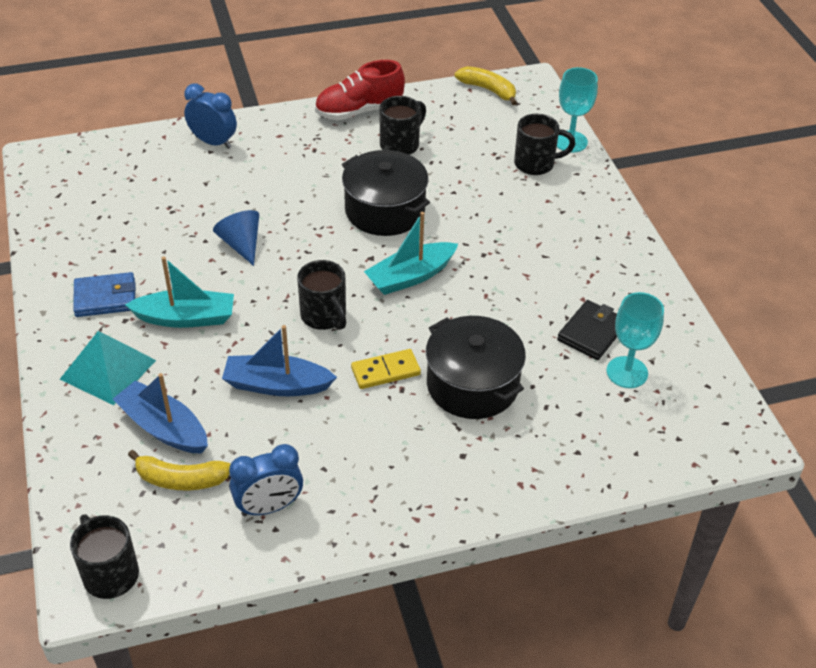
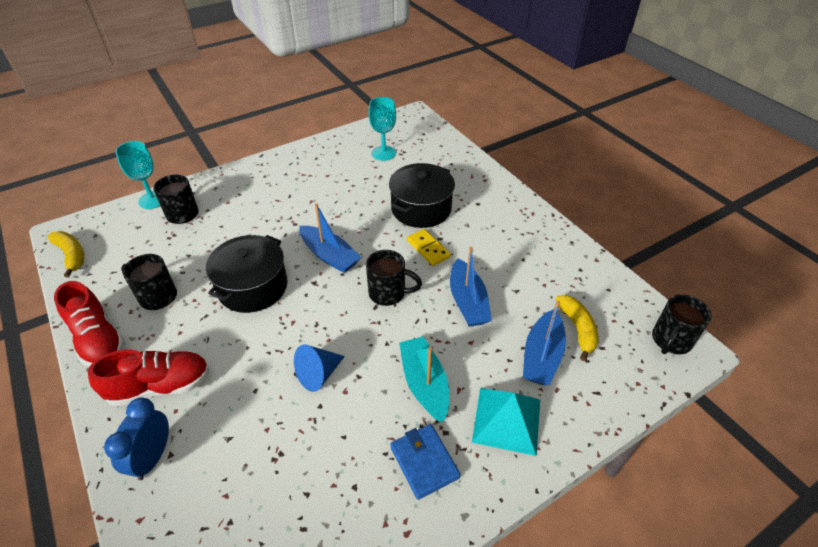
camera: 105 degrees left, 0 degrees up
blue clock [229,444,303,516] -> none
black mug [297,260,346,330] -> black mug turned 60 degrees clockwise [366,250,422,306]
turquoise boat [364,212,458,295] -> blue boat [299,204,361,273]
yellow banana [454,66,517,105] -> yellow banana turned 120 degrees clockwise [48,231,84,278]
black wallet [557,300,617,360] -> none
none -> red shoe [88,350,210,407]

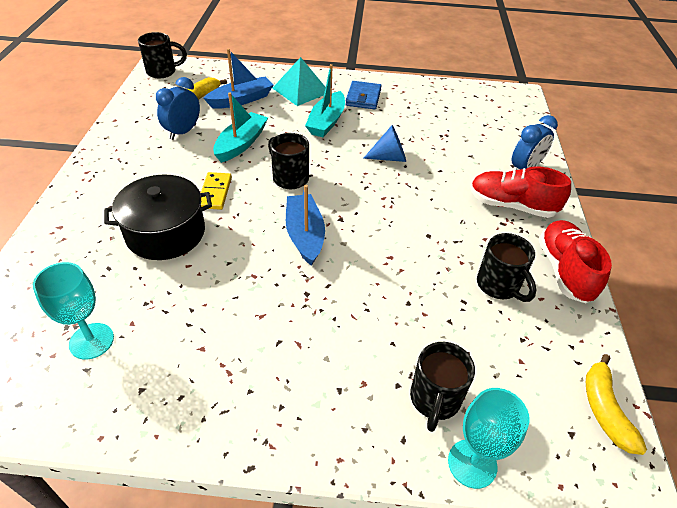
camera: 145 degrees left, 0 degrees up
black pot [206,235,288,313] -> none
blue boat [450,247,492,327] -> turquoise boat [213,92,268,163]
none -> blue clock [156,77,200,140]

